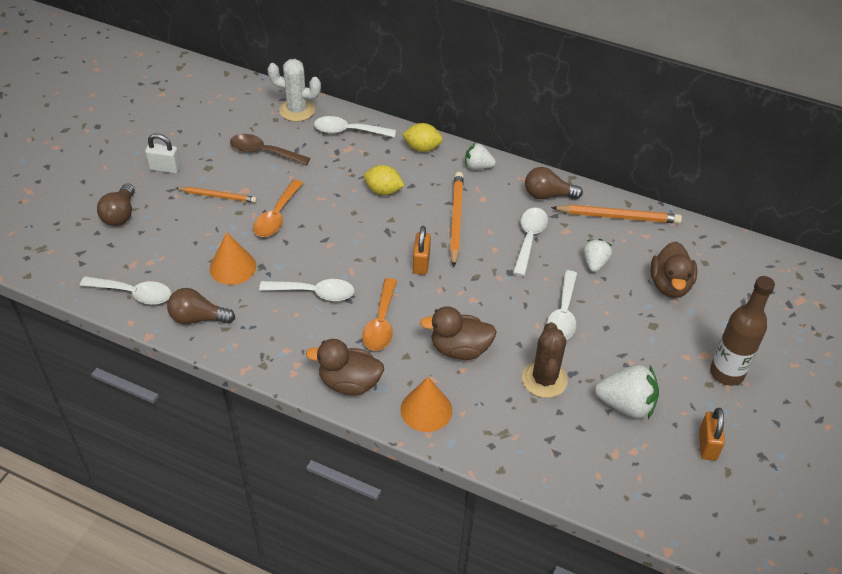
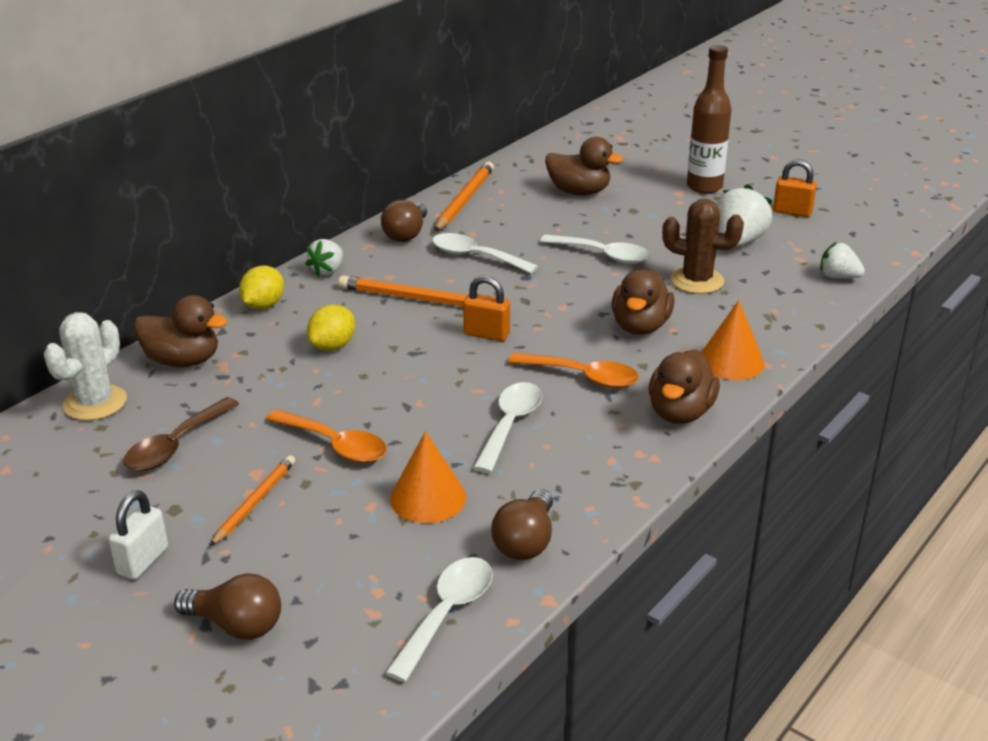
camera: 75 degrees left, 15 degrees down
white spoon [314,116,396,137] -> brown duck [134,295,228,367]
white strawberry [583,239,612,272] -> white strawberry moved to [820,242,865,279]

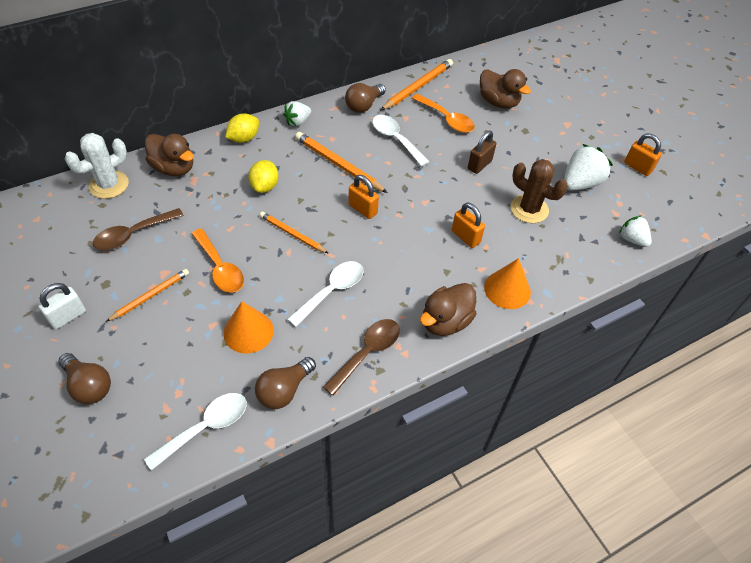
camera: 20 degrees right, 20 degrees up
yellow lemon [307,305,355,351] -> yellow lemon turned 45 degrees counterclockwise [248,160,279,193]
orange spoon [508,353,639,388] -> orange spoon moved to [412,94,475,133]
white spoon [540,234,650,264] -> brown padlock [468,131,496,174]
brown duck [612,269,675,335] -> orange padlock [452,203,485,248]
brown bottle [687,45,732,194] -> none
none -> orange pencil [260,212,329,254]
none -> brown spoon [323,319,400,396]

